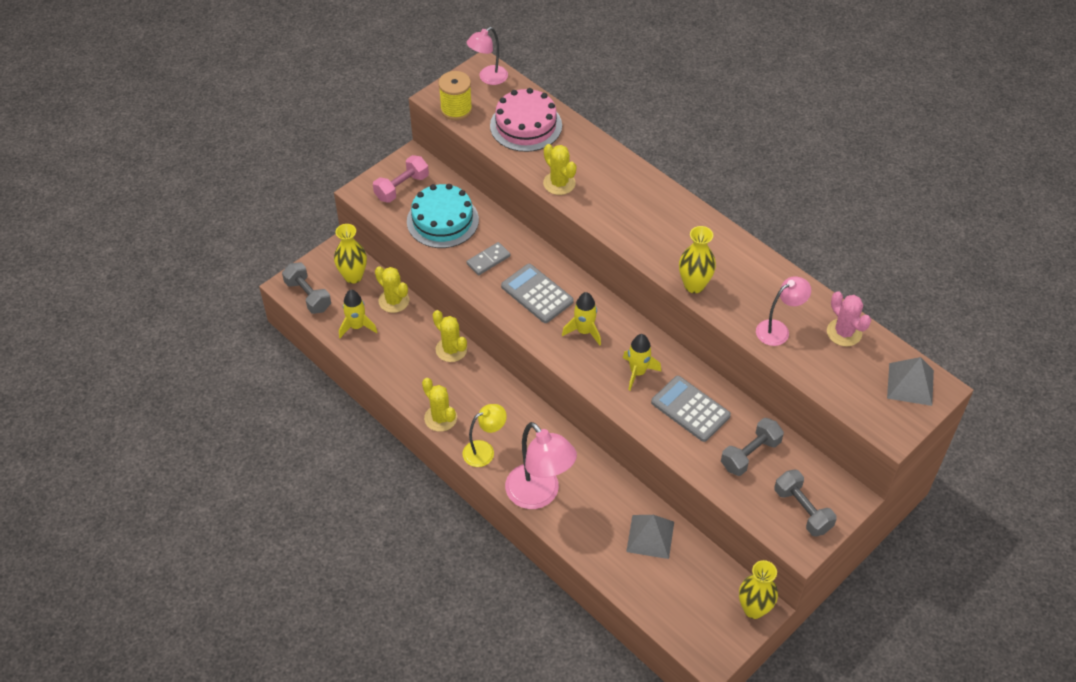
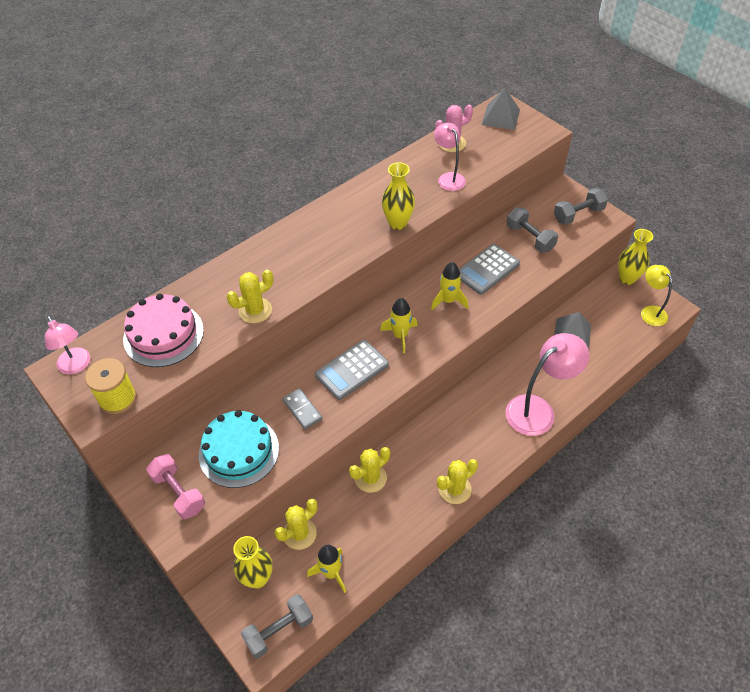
camera: 85 degrees left, 0 degrees up
yellow lamp [463,404,507,467] -> yellow lamp moved to [641,265,672,326]

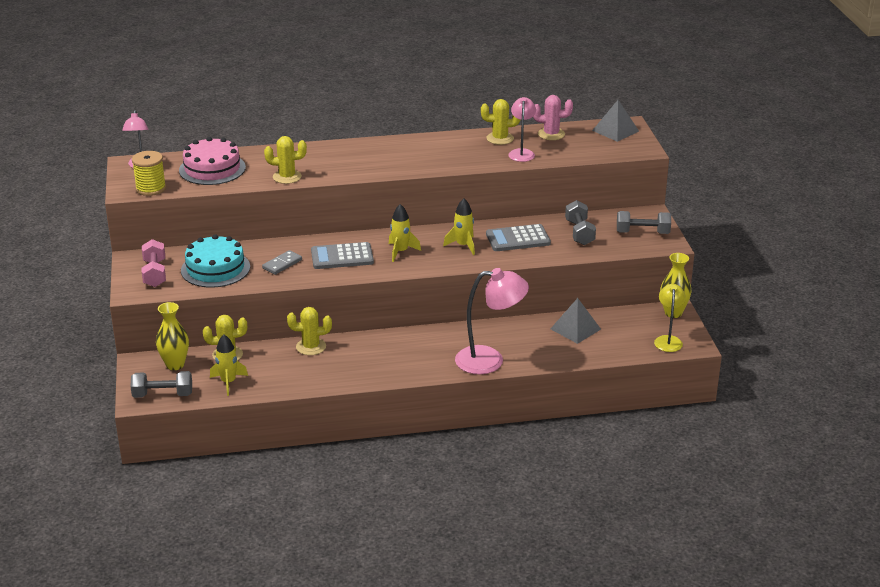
camera: 30 degrees right, 20 degrees down
grey domino [282,388,322,429] -> grey domino turned 45 degrees clockwise [262,250,302,275]
yellow vase [382,162,415,230] -> none
yellow cactus [437,459,478,504] -> yellow cactus moved to [481,99,520,145]

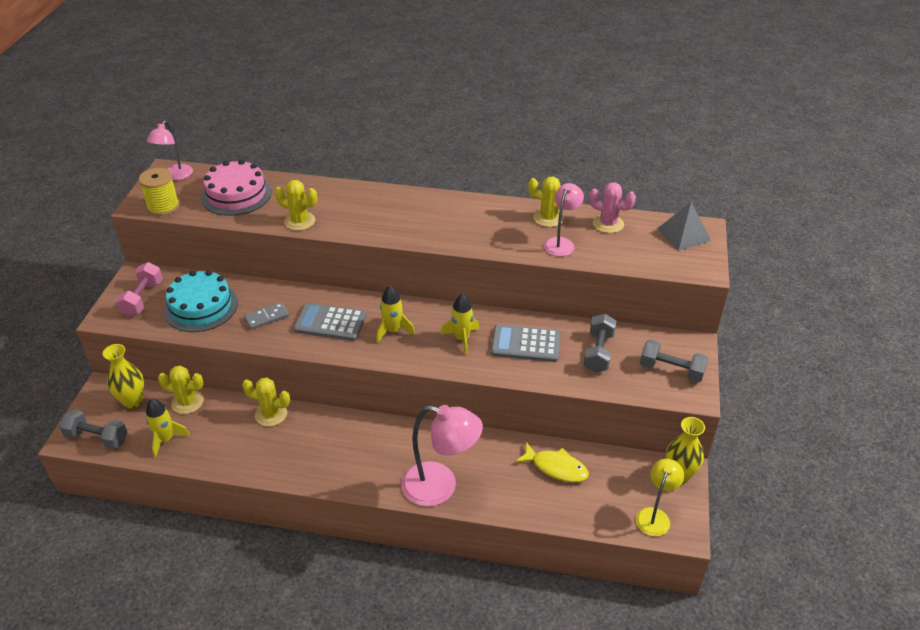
camera: 20 degrees right, 10 degrees up
grey pyramid [551,298,601,344] -> yellow fish [515,442,589,482]

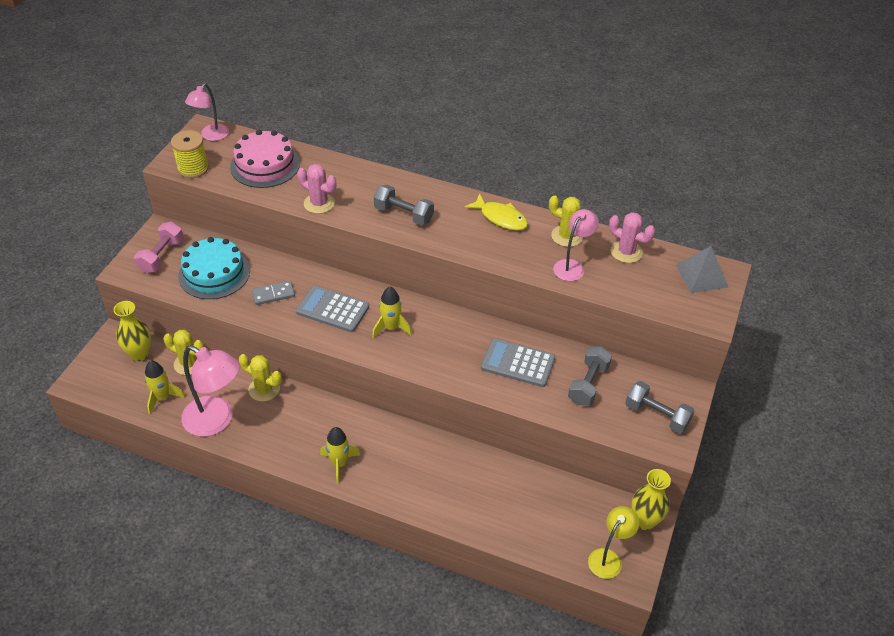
camera: 10 degrees right, 5 degrees up
grey dumbbell [59,409,128,449] -> grey dumbbell moved to [374,185,434,225]
yellow cactus [275,180,317,231] -> pink cactus [297,164,336,214]
pink lamp [401,405,483,506] -> pink lamp moved to [181,345,240,437]
yellow rocket [441,293,480,355] -> yellow rocket moved to [320,427,360,484]
yellow fish [515,442,589,482] -> yellow fish moved to [464,193,528,231]

